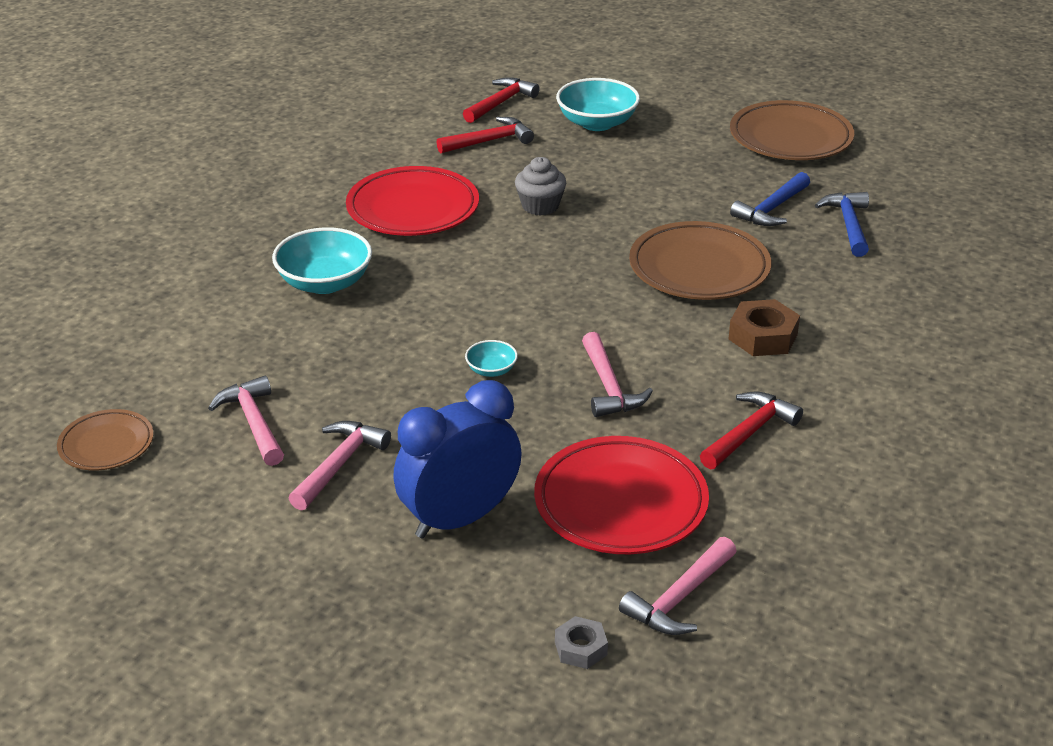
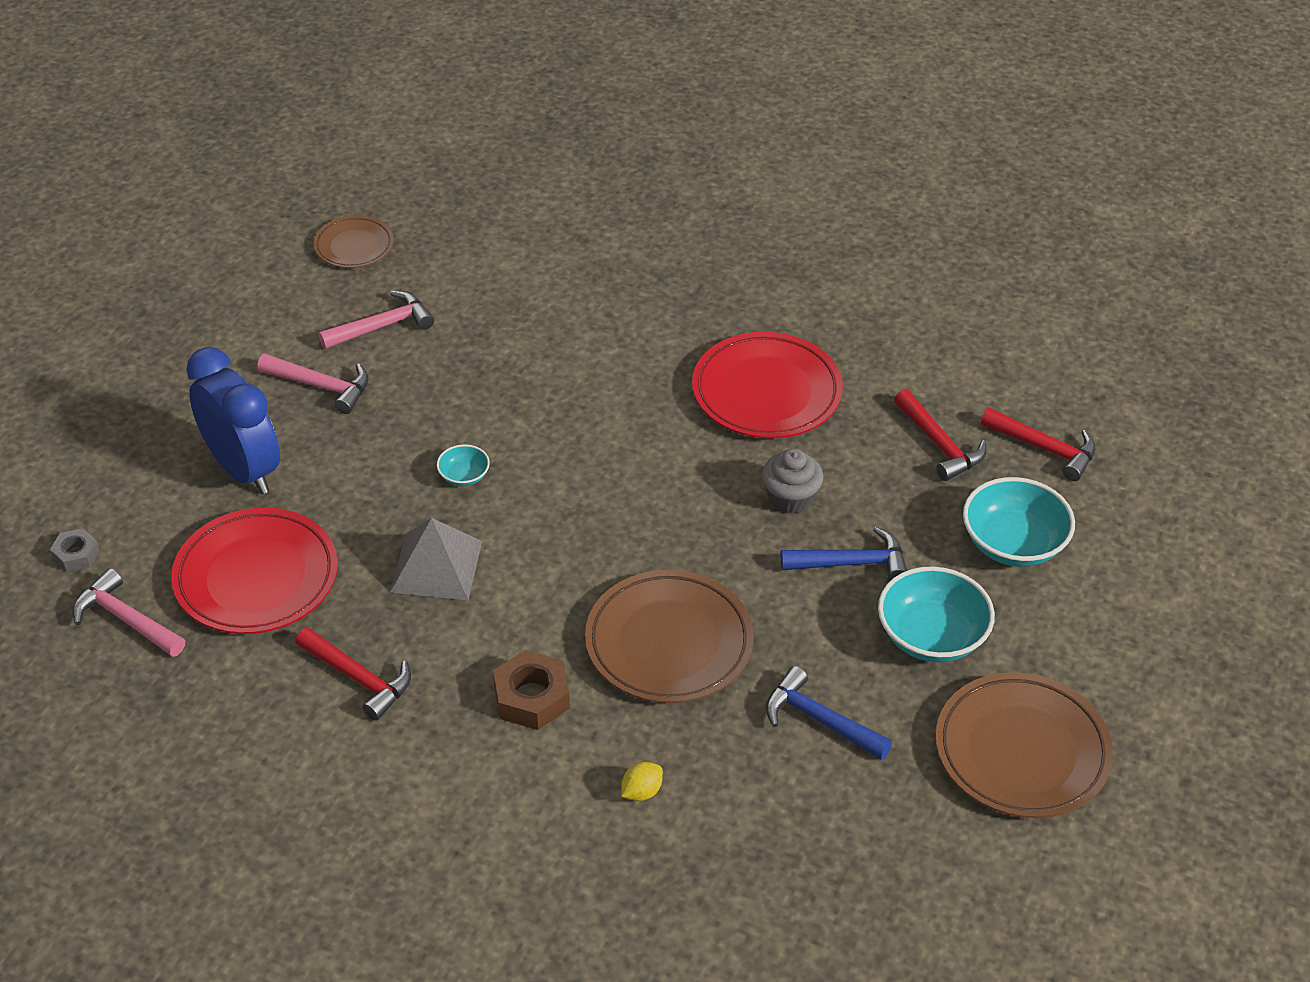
camera: 85 degrees right, 10 degrees up
turquoise bowl [272,227,372,294] -> turquoise bowl moved to [878,566,995,662]
pink hammer [582,332,653,417] -> grey pyramid [390,518,482,600]
blue hammer [815,192,869,257] -> blue hammer moved to [781,527,907,581]
none -> yellow lemon [621,762,663,801]

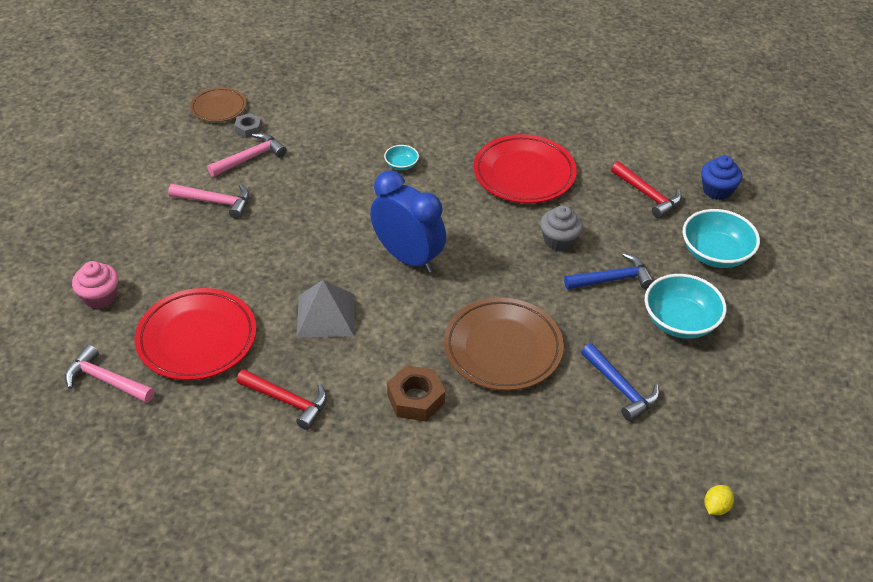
camera: 10 degrees left, 0 degrees up
grey nut [50,528,100,572] -> grey nut moved to [234,113,262,138]
blue clock [186,347,280,494] -> blue clock moved to [370,170,446,273]
turquoise bowl [437,444,490,486] -> turquoise bowl moved to [384,145,419,170]
yellow lemon [621,762,663,801] -> yellow lemon moved to [704,485,734,515]
blue hammer [766,666,892,760] -> blue hammer turned 150 degrees counterclockwise [581,343,660,421]
brown plate [936,672,1113,818] -> none
red hammer [981,408,1096,481] -> blue cupcake [701,156,742,200]
none -> pink cupcake [72,261,118,309]

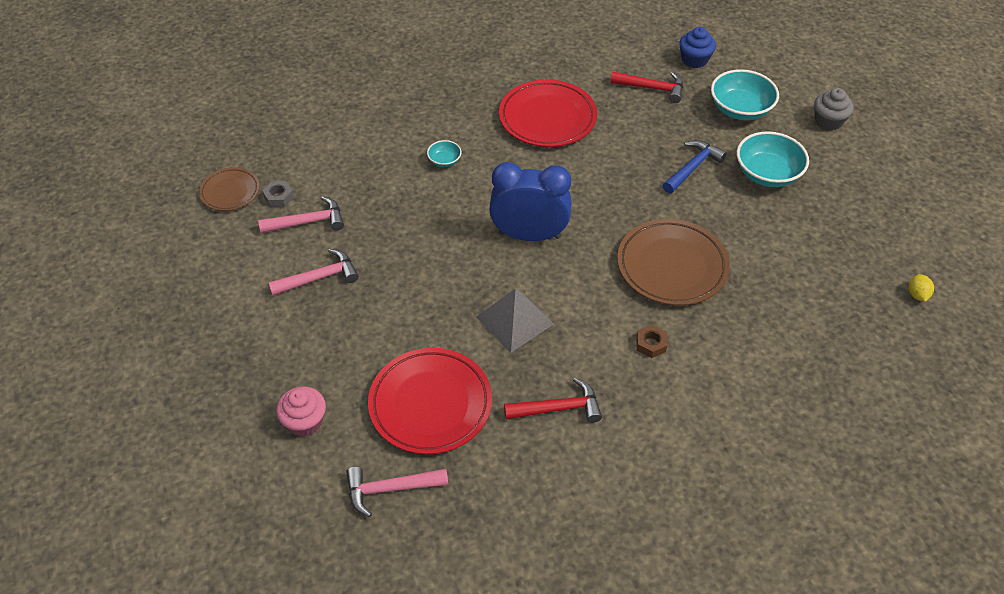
camera: 35 degrees left, 5 degrees up
pink hammer [207,133,287,177] -> pink hammer turned 60 degrees clockwise [258,196,344,233]
brown nut [387,365,445,421] -> brown nut [636,325,667,358], size x0.60
grey cupcake [540,205,583,251] -> grey cupcake moved to [814,88,854,130]
blue hammer [581,343,660,421] -> none

